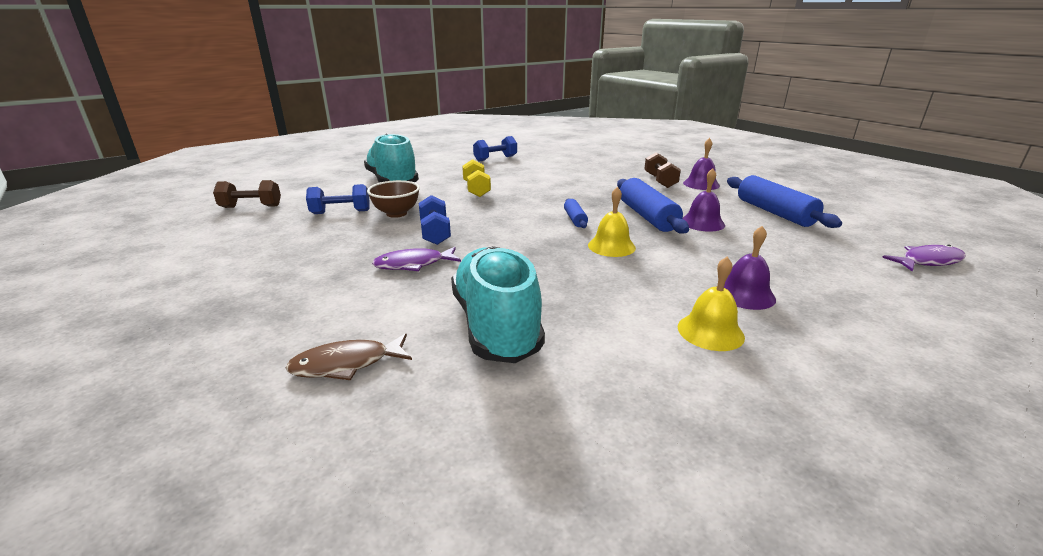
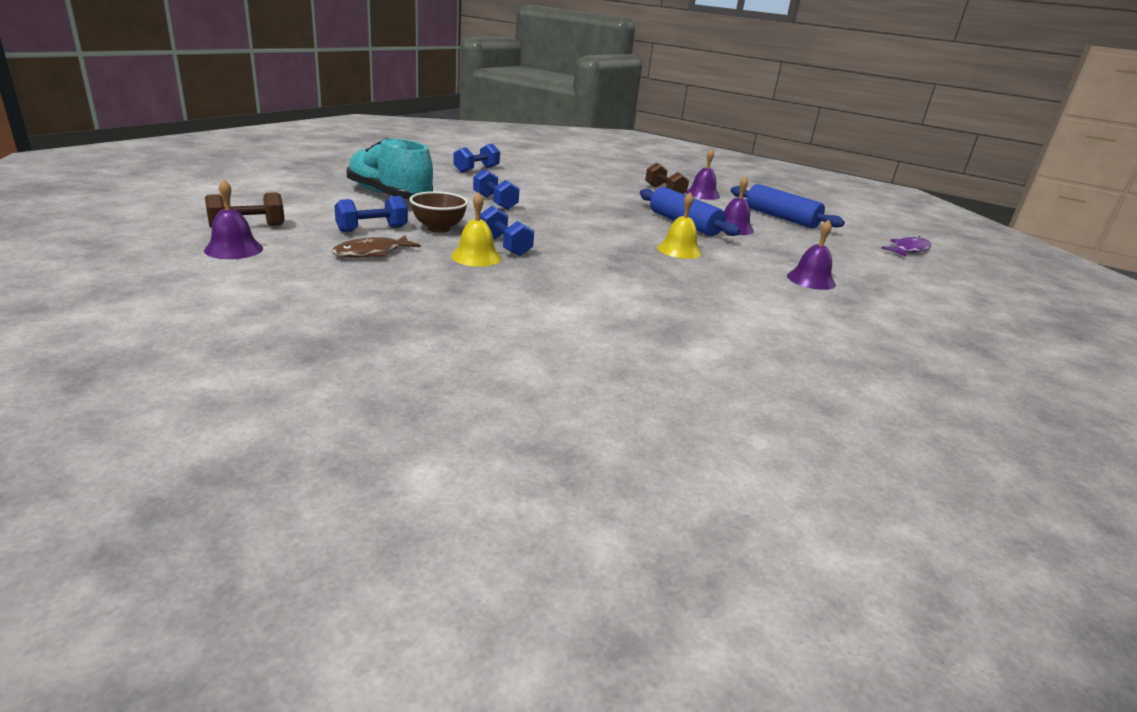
camera: 25 degrees left, 0 degrees up
brown fish [285,333,412,380] -> brown fish moved to [332,236,421,258]
purple fish [372,247,461,271] -> none
turquoise shoe [451,246,545,363] -> none
yellow dumbbell [462,159,491,197] -> blue dumbbell [473,169,520,210]
blue rolling pin [564,199,588,228] -> none
yellow bell [678,257,745,351] -> yellow bell moved to [451,192,502,267]
none -> purple bell [204,179,263,259]

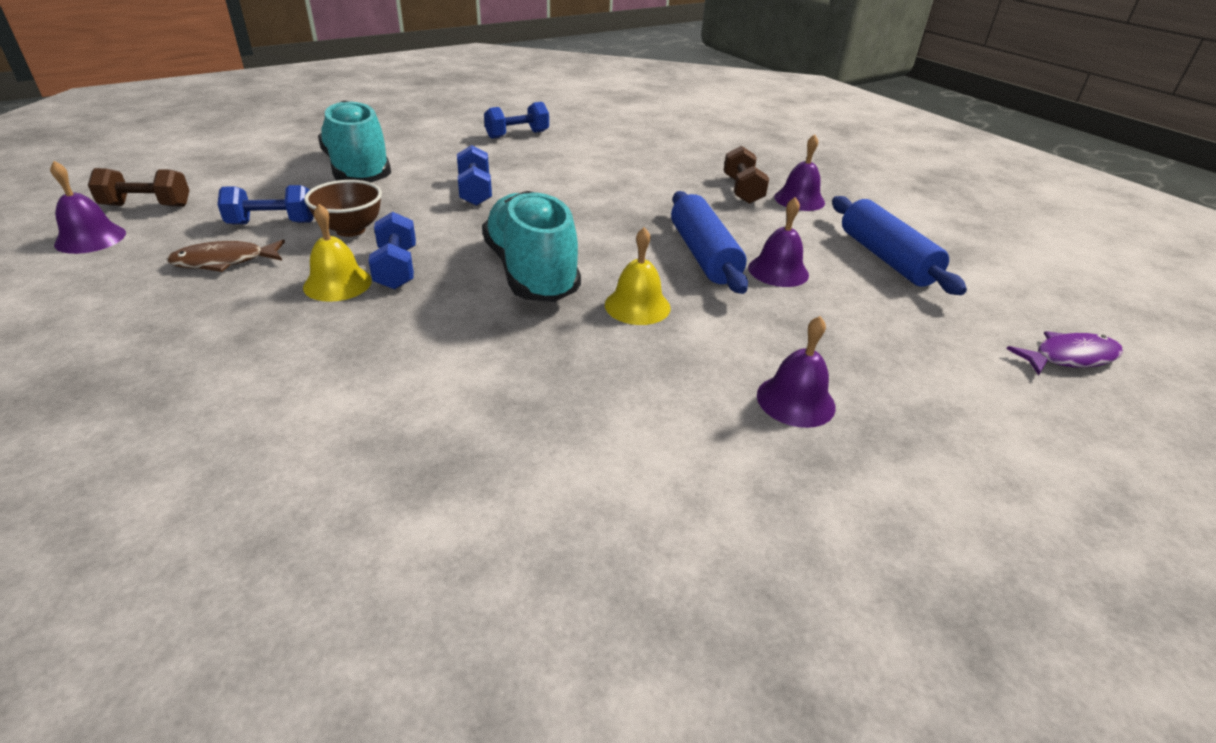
camera: 25 degrees right, 10 degrees up
none -> turquoise shoe [482,191,581,302]

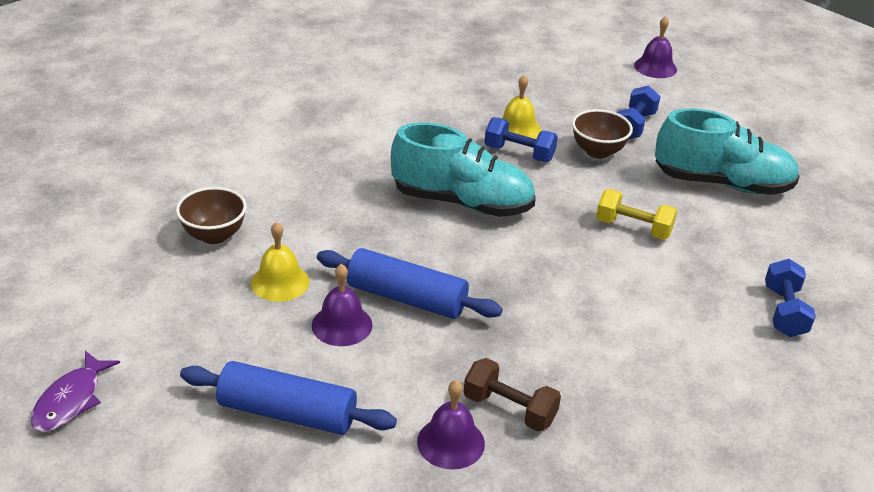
camera: 125 degrees right, 0 degrees up
brown dumbbell [88,168,190,207] -> none
brown fish [167,240,285,272] -> none
blue dumbbell [457,145,492,206] -> yellow dumbbell [596,189,677,240]
yellow bell [605,227,671,325] -> yellow bell moved to [251,222,309,302]
purple bell [757,316,836,428] -> brown bowl [176,187,247,244]

